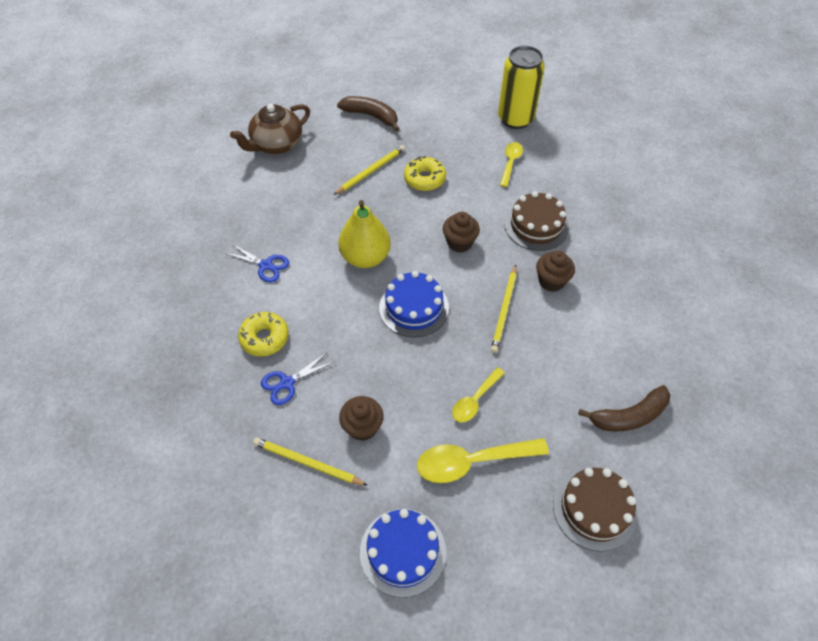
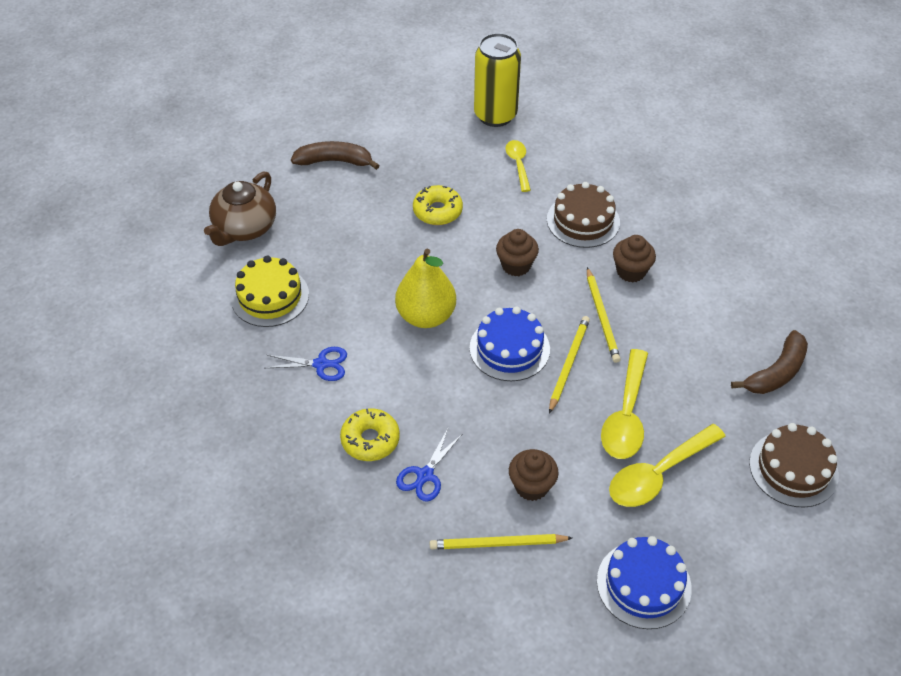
camera: 25 degrees left, 5 degrees down
yellow pencil [334,145,405,195] -> yellow pencil moved to [549,316,590,414]
yellow spoon [452,367,505,422] -> yellow spoon [601,349,648,459], size x1.66
none -> yellow cake [231,256,309,327]

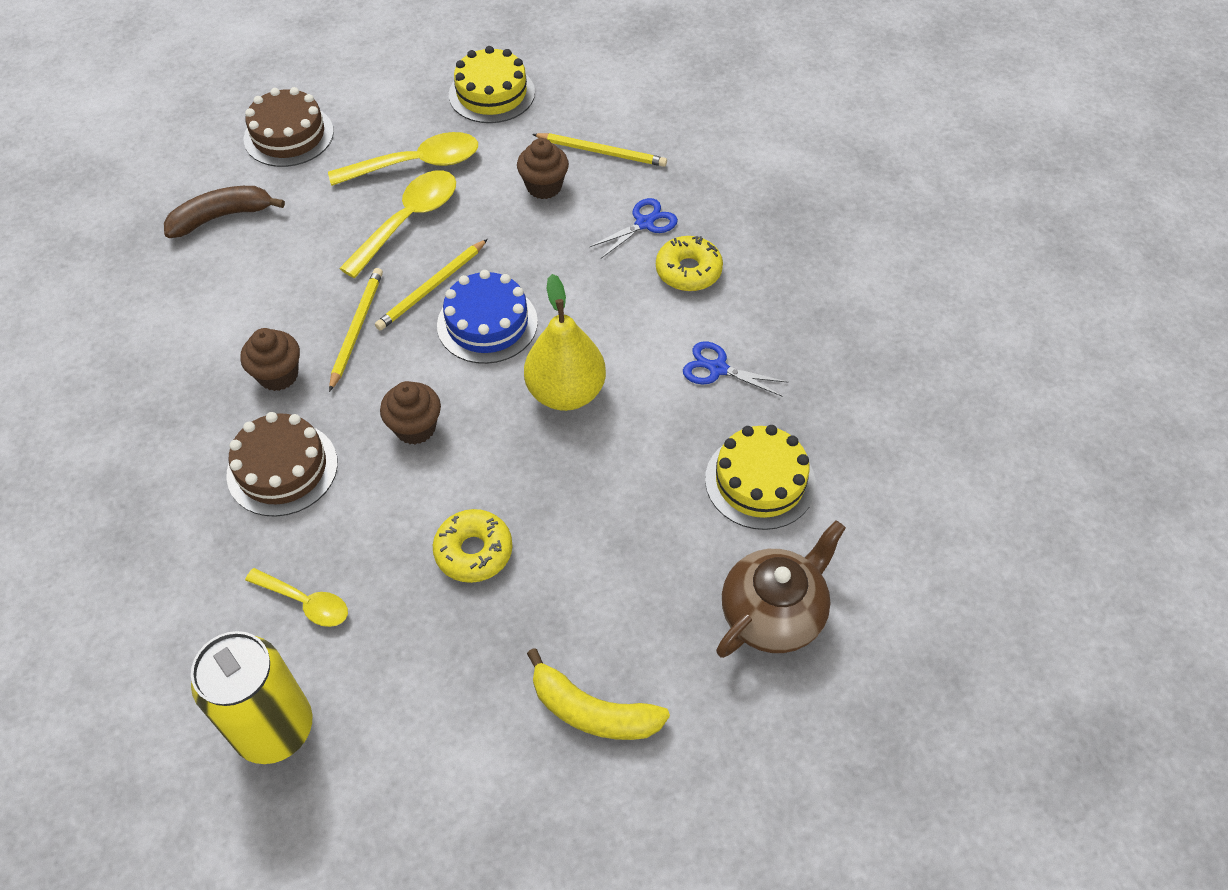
camera: 160 degrees left, 5 degrees up
brown banana [291,141,380,170] -> yellow banana [527,648,670,740]
yellow spoon [505,140,531,192] -> yellow spoon turned 75 degrees counterclockwise [245,568,348,627]
blue cake [597,536,692,629] -> yellow cake [449,46,535,123]

